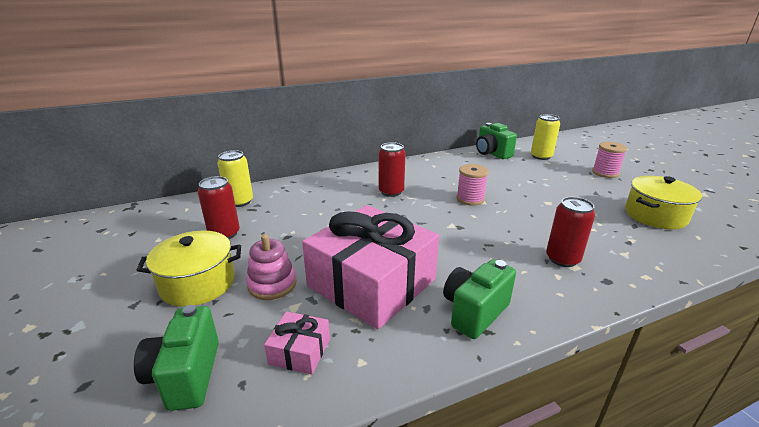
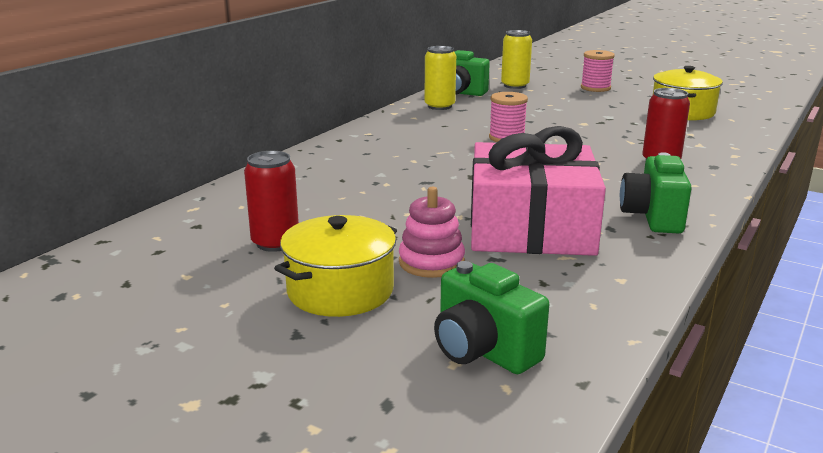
camera: 35 degrees left, 5 degrees down
yellow can [217,150,253,207] -> yellow can moved to [424,46,456,110]
pink gift [264,311,330,375] -> none
red can [379,142,406,197] -> none

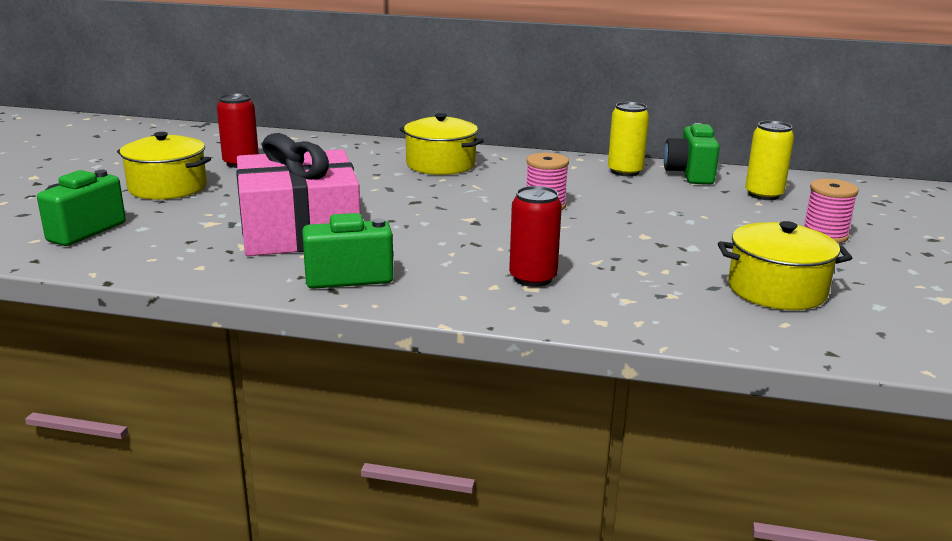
camera: 70 degrees right, 0 degrees up
pink stacking toy [399,187,465,278] -> none
none -> yellow pot [400,113,484,175]

